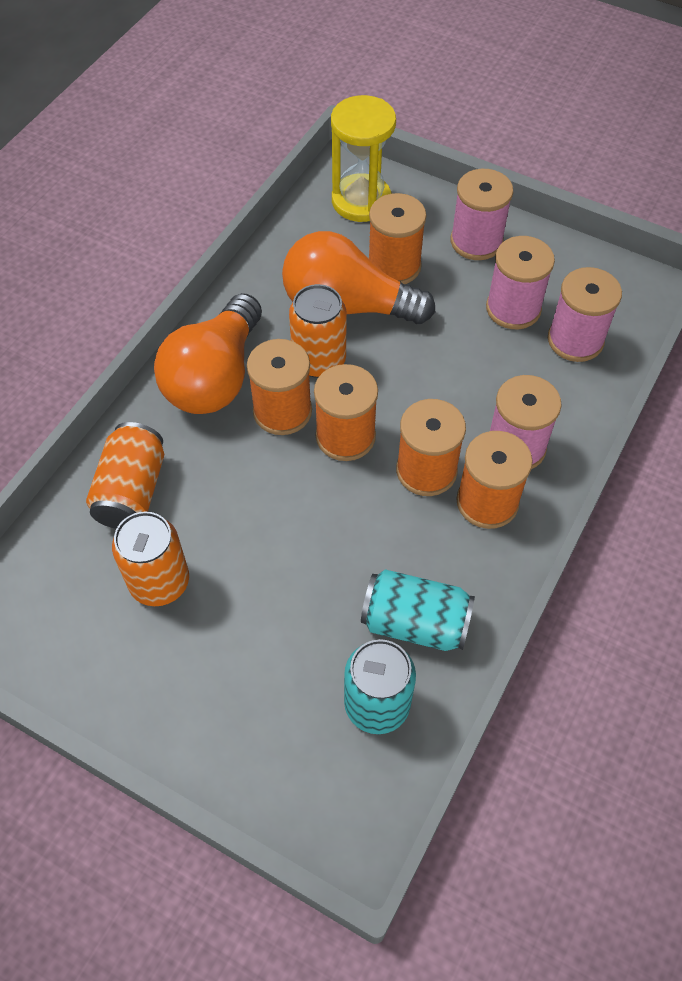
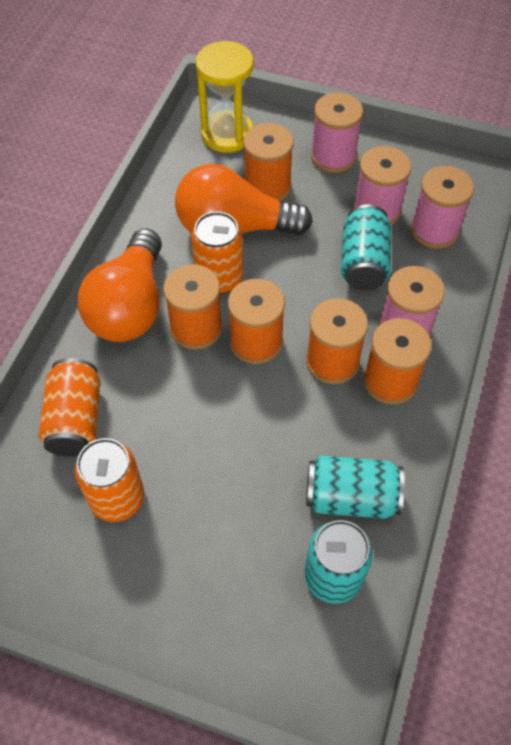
camera: 10 degrees left, 0 degrees up
none -> turquoise can [341,204,391,290]

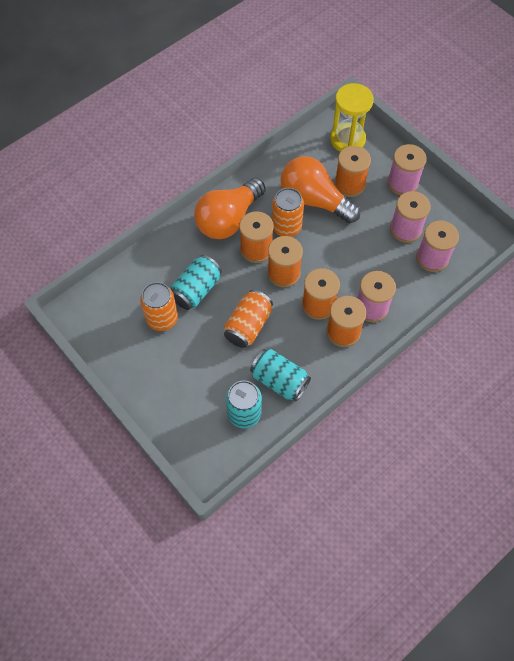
camera: 30 degrees right, 5 degrees up
orange can [39,358,101,456] -> orange can moved to [224,290,273,348]
turquoise can [341,204,391,290] -> turquoise can moved to [170,255,222,310]

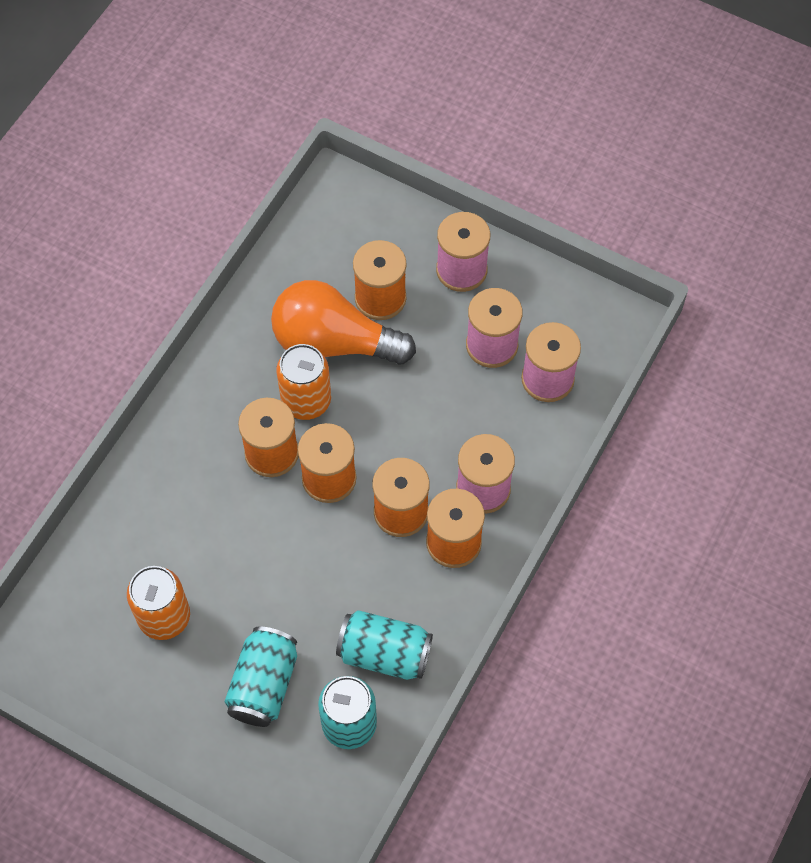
camera: 20 degrees left, 0 degrees up
turquoise can [170,255,222,310] -> turquoise can moved to [224,627,297,727]
orange light bulb [194,178,266,239] -> none
orange can [224,290,273,348] -> none
yellow hourglass [330,83,374,152] -> none

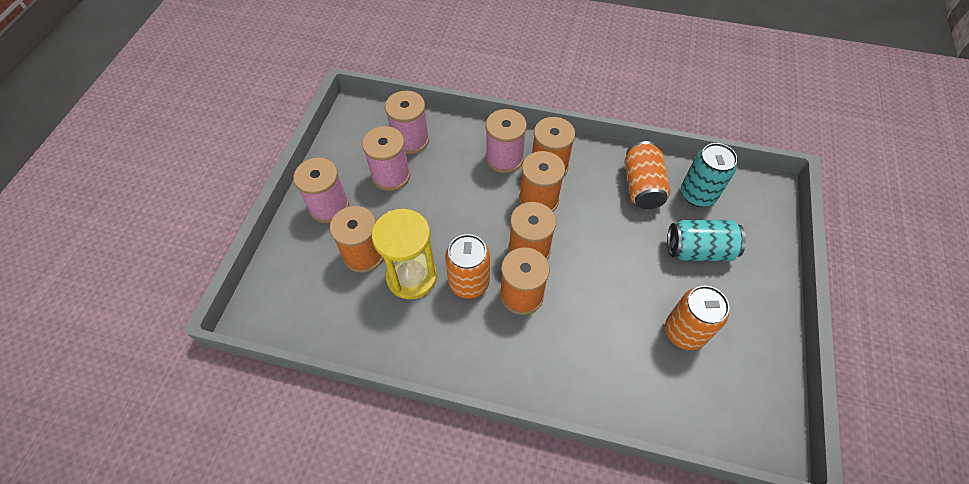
camera: 105 degrees left, 5 degrees down
orange light bulb [271,280,416,365] -> yellow hourglass [372,209,437,299]
turquoise can [336,610,433,680] -> orange can [625,141,671,209]

